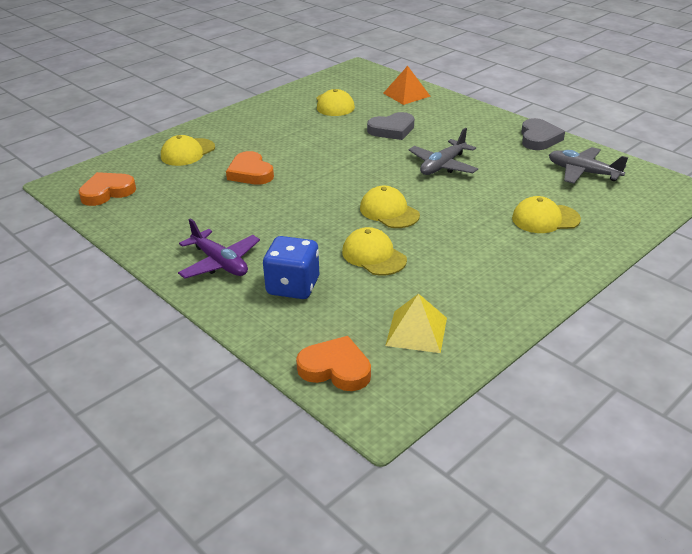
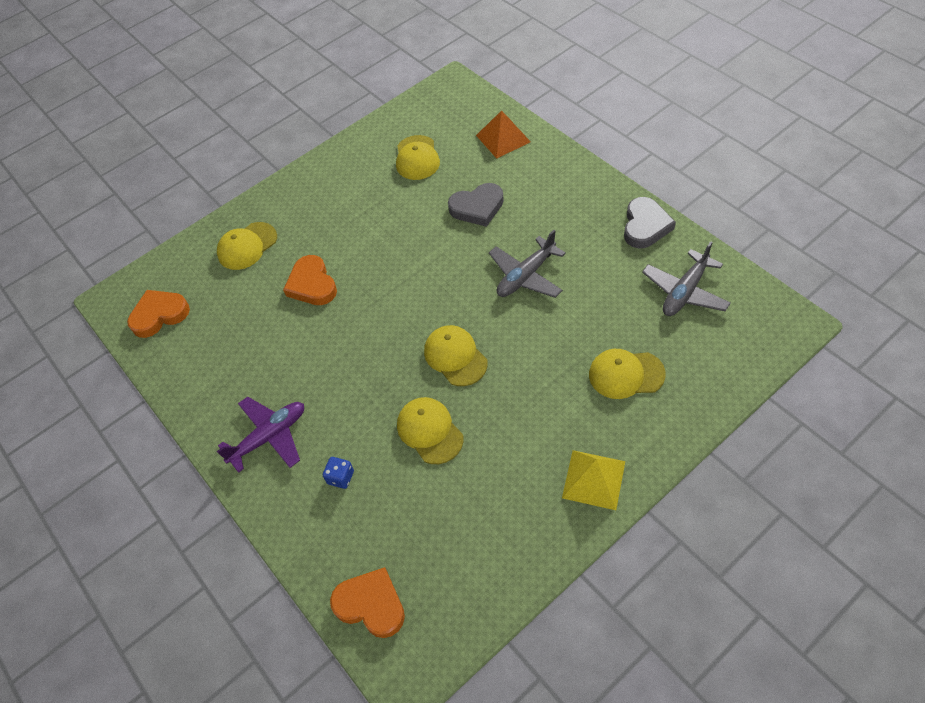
camera: 10 degrees right, 20 degrees up
purple plane [178,218,260,279] -> purple plane turned 90 degrees counterclockwise [217,397,304,473]
blue dice [263,236,319,299] -> blue dice [323,457,354,489], size x0.48
yellow pyramid [385,294,447,353] -> yellow pyramid moved to [562,450,625,510]
grey plane [549,147,628,184] -> grey plane turned 90 degrees counterclockwise [642,241,731,316]

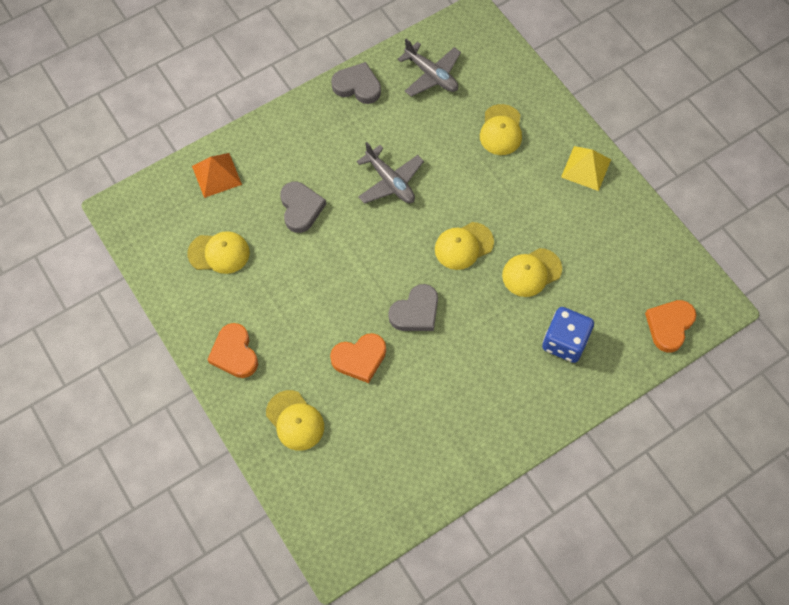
camera: 90 degrees left, 10 degrees up
orange heart [127,290,190,338] -> orange heart moved to [207,323,258,378]
purple plane [217,397,304,473] -> none
blue dice [323,457,354,489] -> blue dice [542,307,594,363], size x2.07
none -> grey heart [389,284,438,331]

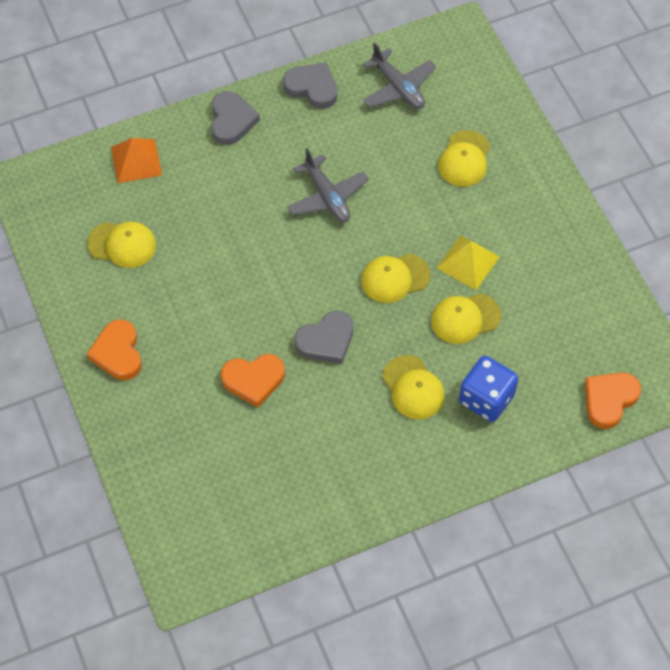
camera: 10 degrees right, 5 degrees down
yellow cap [266,390,324,451] -> yellow cap moved to [383,355,445,419]
grey heart [280,182,326,233] -> grey heart moved to [211,91,260,145]
yellow pyramid [561,146,611,191] -> yellow pyramid moved to [437,235,499,290]

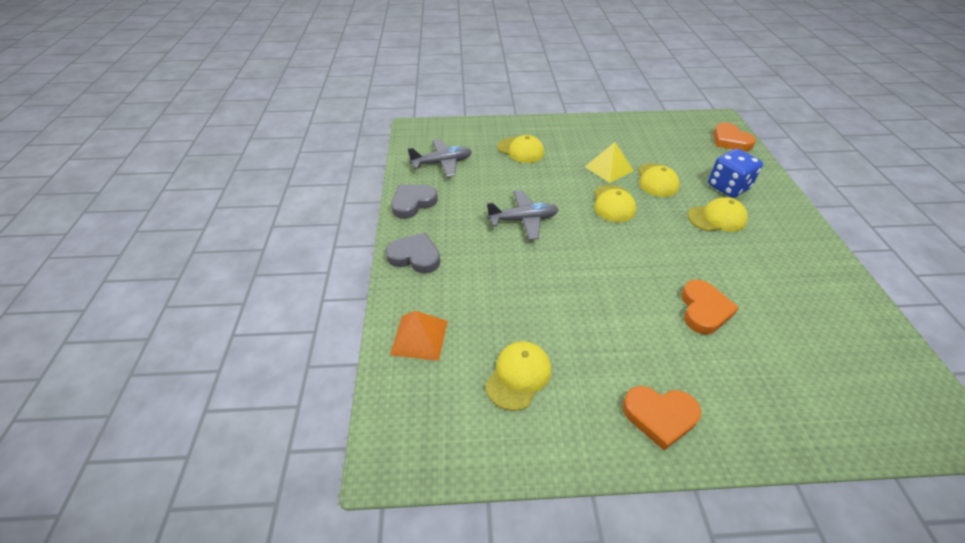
camera: 70 degrees left, 15 degrees down
grey heart [294,311,354,364] -> none

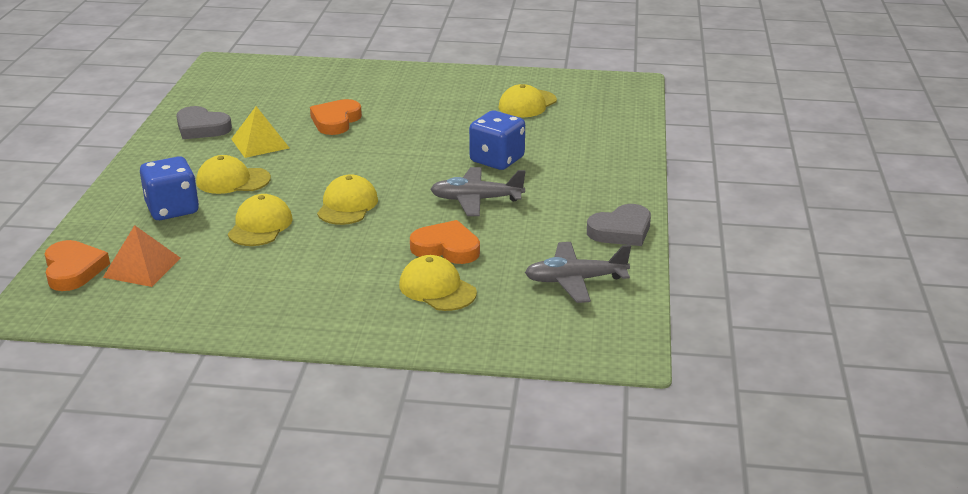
camera: 170 degrees left, 15 degrees down
grey heart [386,233,440,273] -> grey heart moved to [176,106,232,139]
orange pyramid [390,311,448,361] -> orange pyramid moved to [103,225,181,287]
yellow pyramid [585,142,634,183] -> yellow pyramid moved to [231,106,289,158]
orange heart [623,386,701,450] -> orange heart moved to [410,220,480,264]
none -> blue dice [469,111,525,170]

